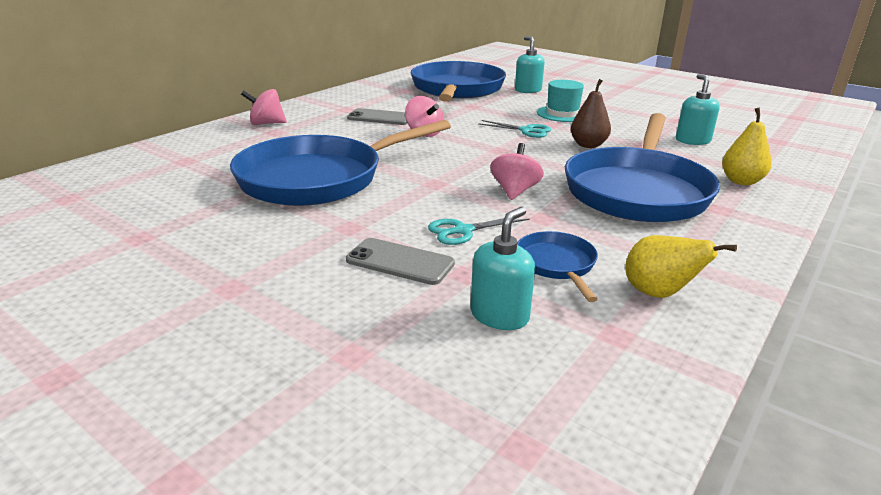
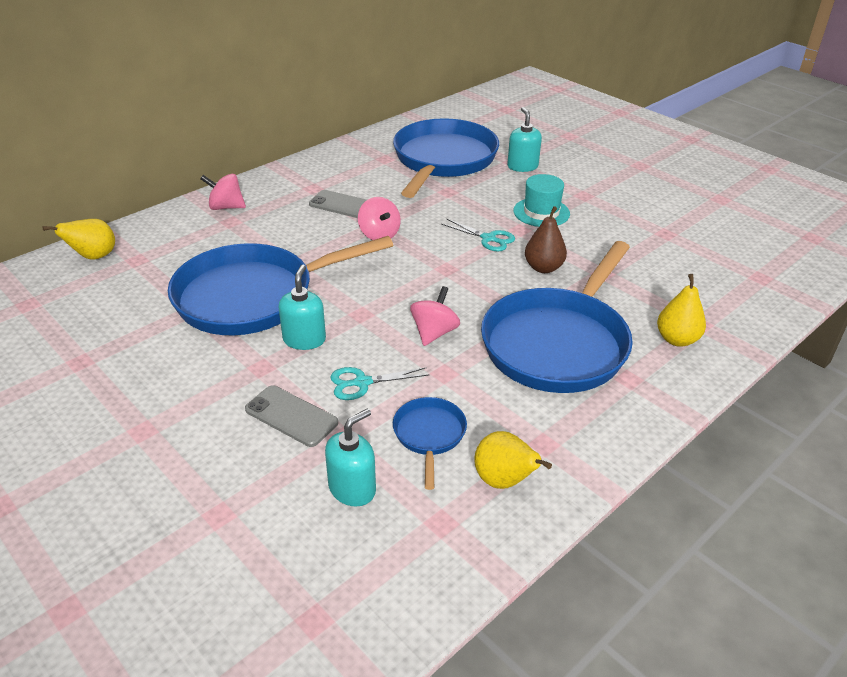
camera: 10 degrees right, 10 degrees up
turquoise soap dispenser [676,74,720,145] -> turquoise soap dispenser moved to [278,265,326,350]
none -> yellow pear [43,219,115,260]

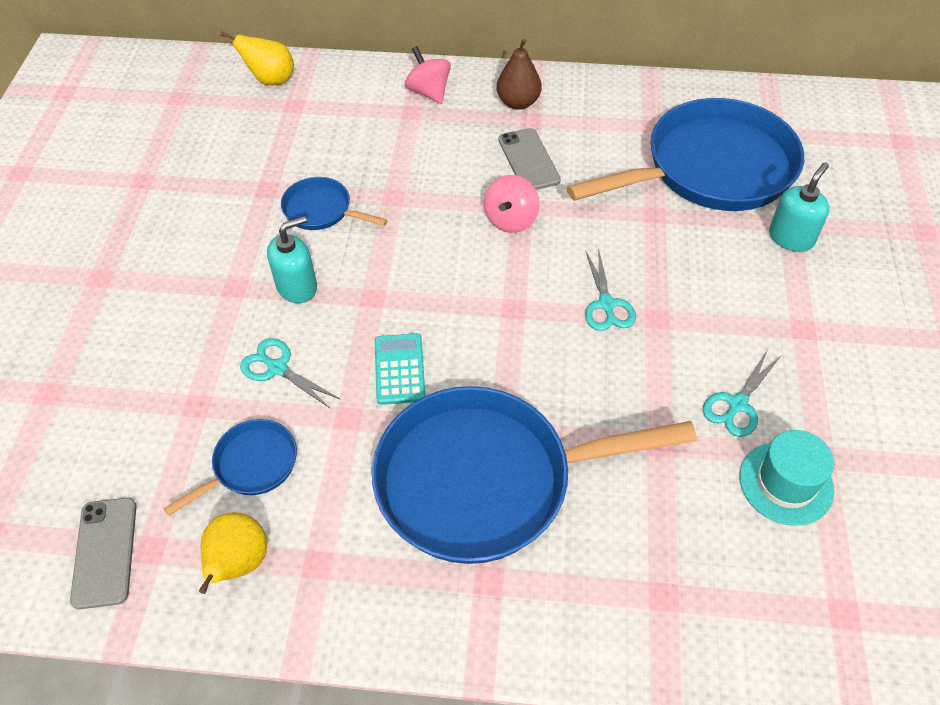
camera: 50 degrees right, 15 degrees up
blue pan [168,236,393,335] -> blue pan [281,177,388,230], size x0.44
grey phone [245,385,338,447] -> grey phone moved to [70,498,137,609]
turquoise soap dispenser [325,409,376,507] -> none
pink spinning top [410,286,460,346] -> turquoise calculator [375,333,426,405]
turquoise hat [513,174,570,227] -> turquoise hat moved to [739,430,834,526]
brown pear [525,206,567,273] -> brown pear moved to [497,39,542,110]
yellow pear [657,274,706,347] -> none
none -> turquoise scissors [703,351,781,437]

